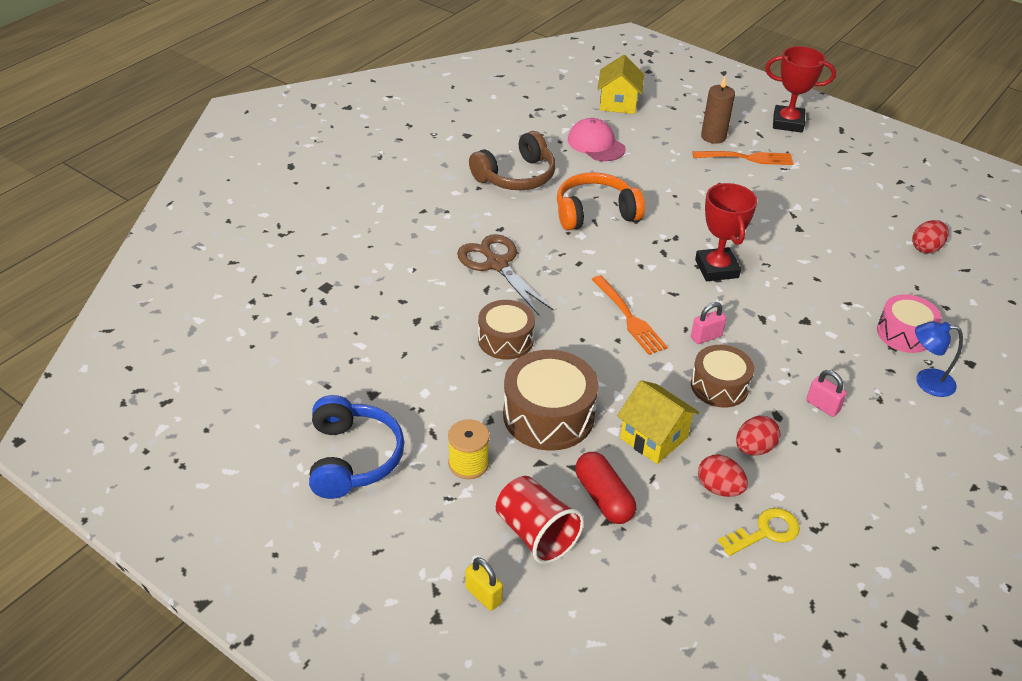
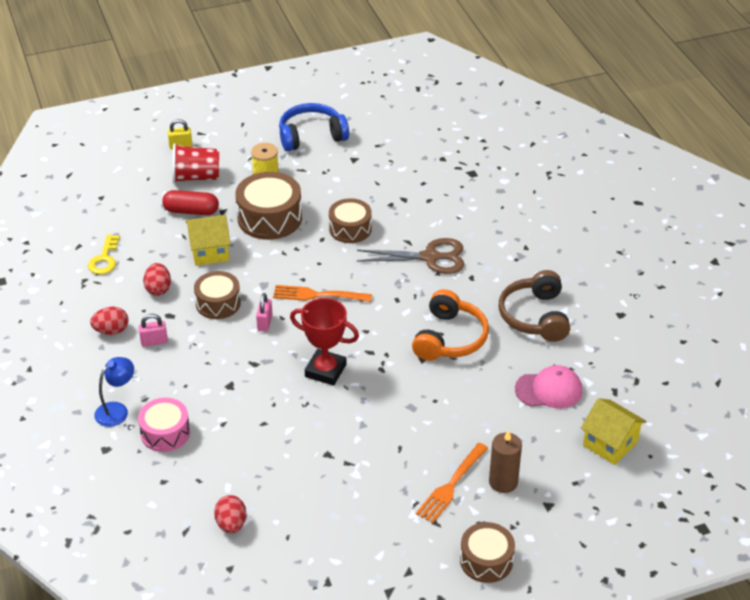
camera: 125 degrees right, 0 degrees up
blue headphones [309,395,404,499] -> blue headphones turned 135 degrees clockwise [279,103,349,151]
red egg [698,455,748,497] -> red egg moved to [90,306,128,335]
red trophy [765,46,836,133] -> brown drum [460,522,515,583]

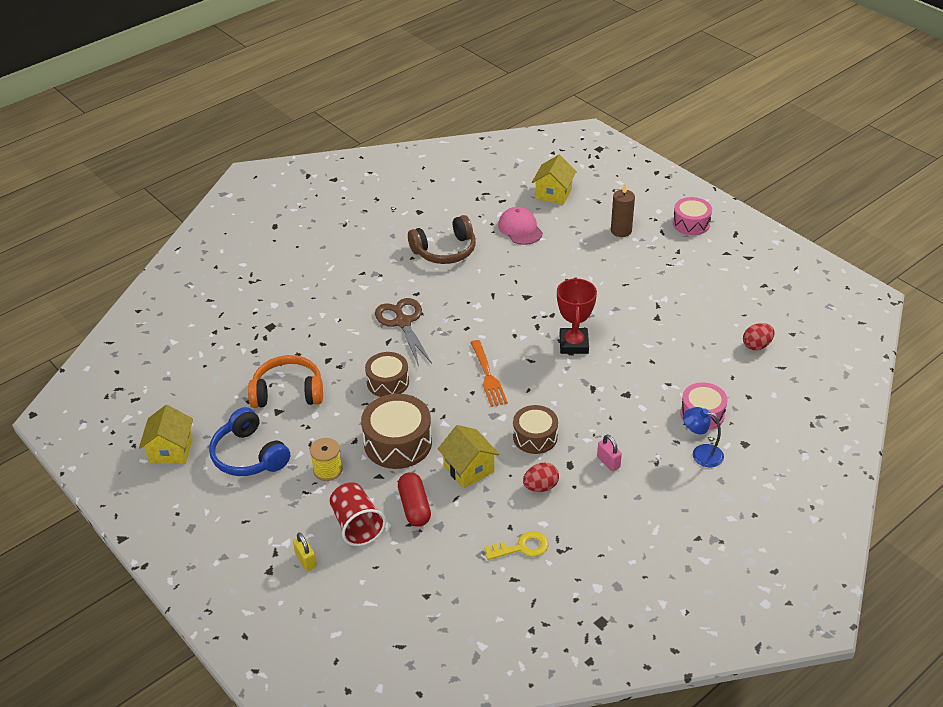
camera: 110 degrees left, 0 degrees up
red egg [90,306,128,335] -> none
pink padlock [256,293,273,331] -> none
orange headphones [412,289,489,361] -> orange headphones moved to [248,355,323,408]
orange fork [416,443,488,523] -> none
brown drum [460,522,515,583] -> pink drum [673,197,712,235]
none -> yellow house [139,405,193,464]

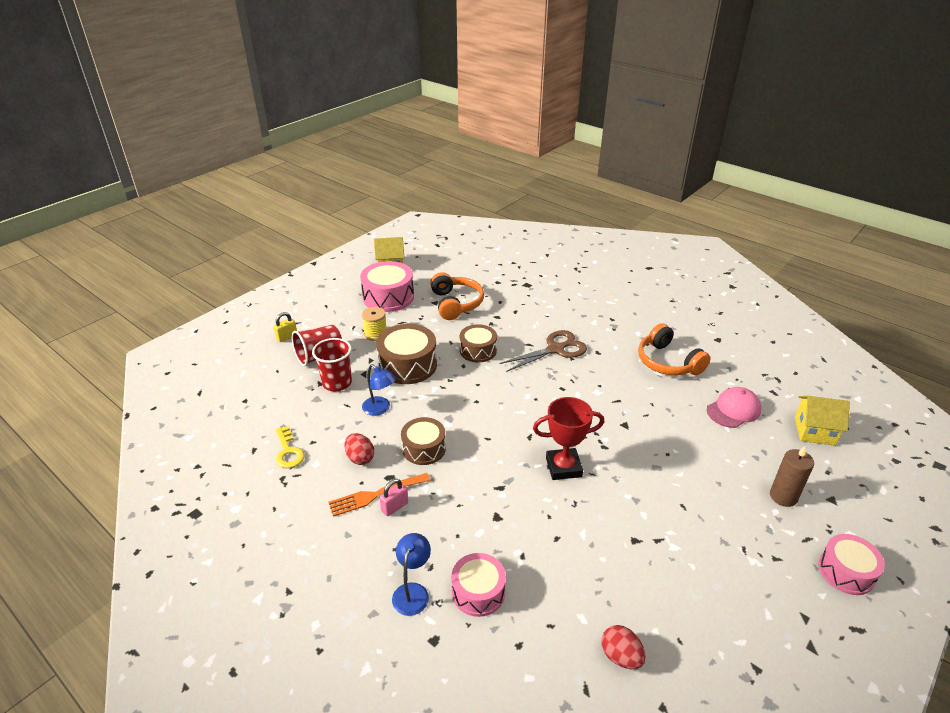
camera: 80 degrees right, 5 degrees down
blue headphones [209,407,290,476] -> pink drum [360,261,414,312]
red capsule [398,472,431,527] -> red cup [312,338,352,391]
brown headphones [408,215,476,264] -> orange headphones [638,323,711,375]
yellow house [438,425,499,488] -> blue lamp [362,364,396,416]
orange fork [470,340,508,407] -> orange fork moved to [328,473,431,517]

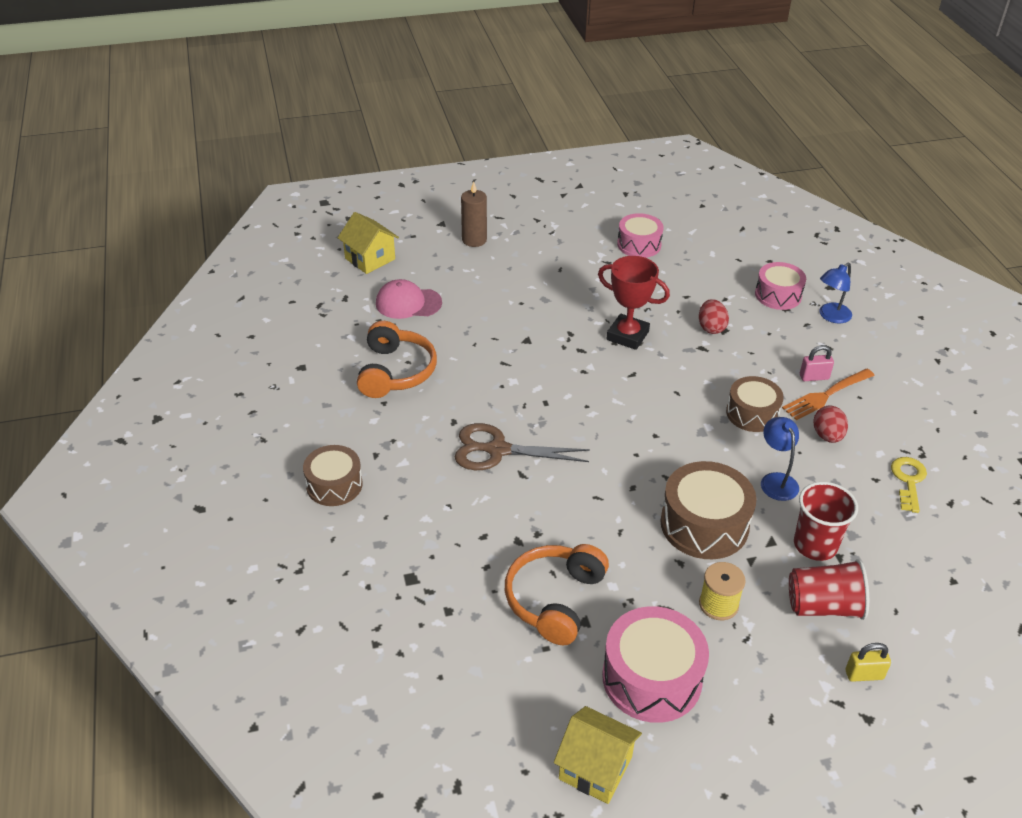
camera: 145 degrees left, 5 degrees up
orange fork [328,473,431,517] -> orange fork turned 135 degrees clockwise [782,369,875,420]
brown drum [460,324,497,363] -> brown drum moved to [303,445,362,506]
red egg [601,625,646,669] -> red egg moved to [699,299,729,334]
pink drum [818,534,885,595] -> pink drum moved to [617,213,663,258]

